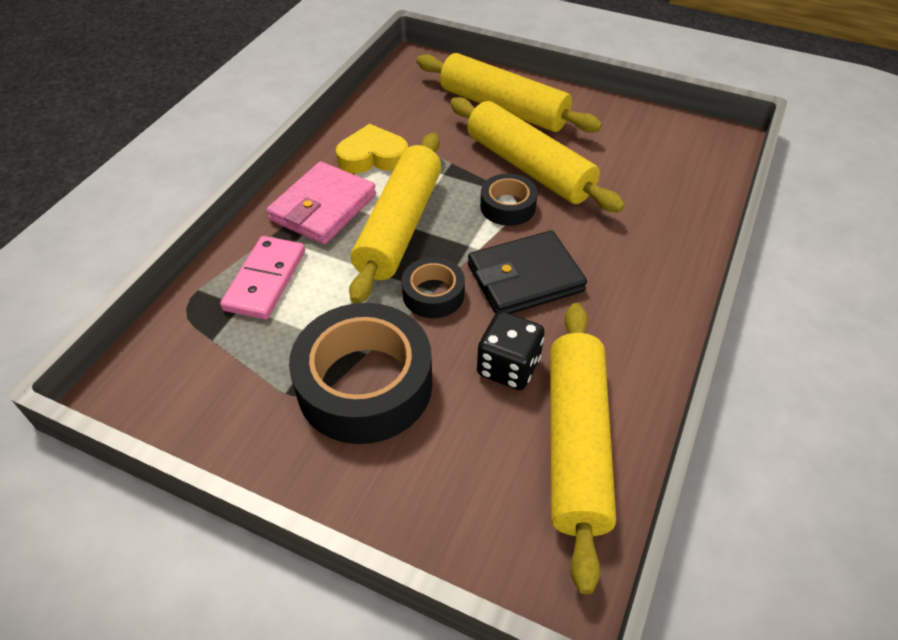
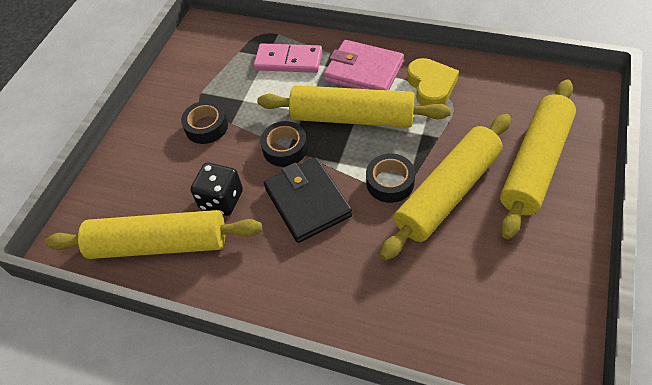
camera: 90 degrees right, 5 degrees up
black tape [289,303,432,444] -> black tape [181,101,228,144], size x0.51

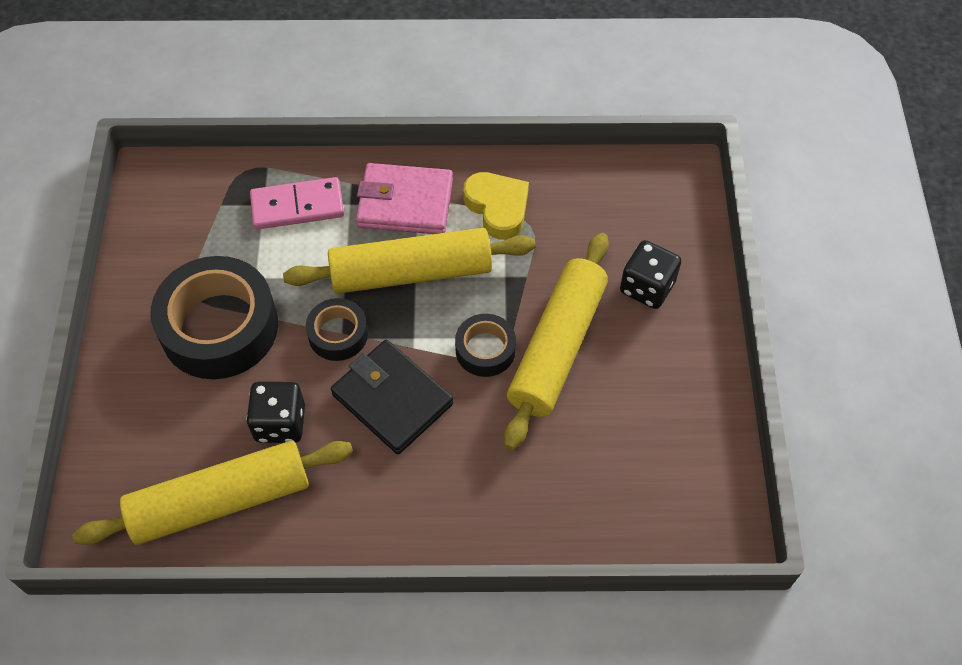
camera: 25 degrees left, 5 degrees up
black tape [181,101,228,144] -> black tape [150,256,278,379], size x1.97
yellow rolling pin [500,79,576,239] -> black dice [620,240,681,309]

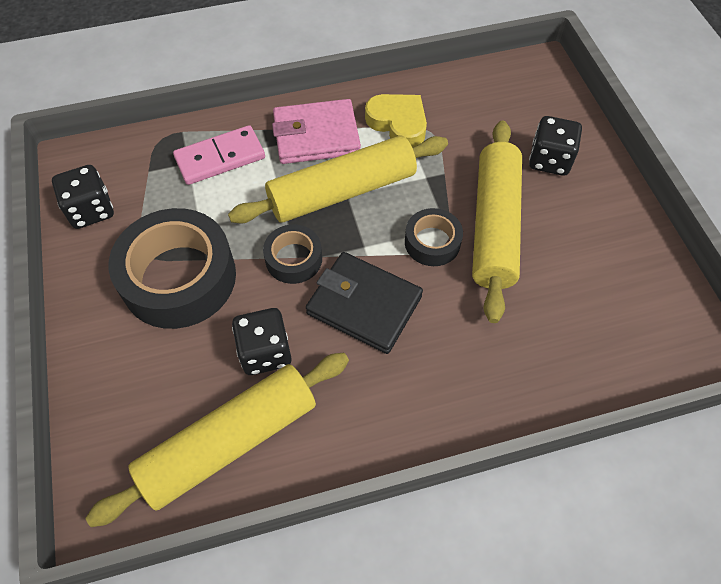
camera: 15 degrees left, 0 degrees up
none -> black dice [52,165,114,229]

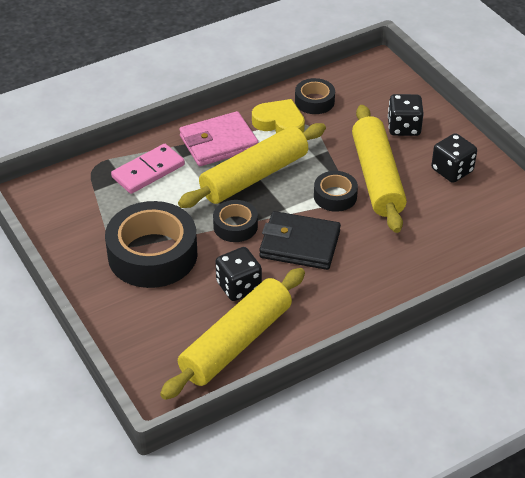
camera: 15 degrees left, 15 degrees down
black dice [52,165,114,229] -> black dice moved to [431,133,477,183]
none -> black tape [295,78,335,114]

